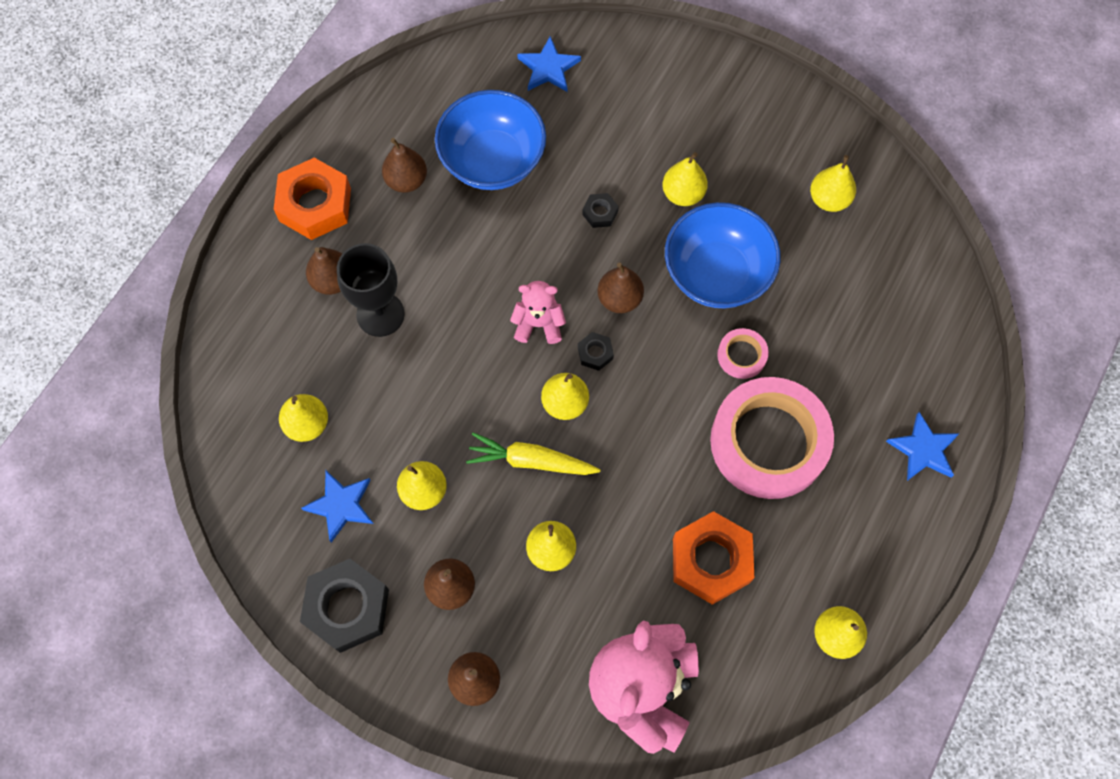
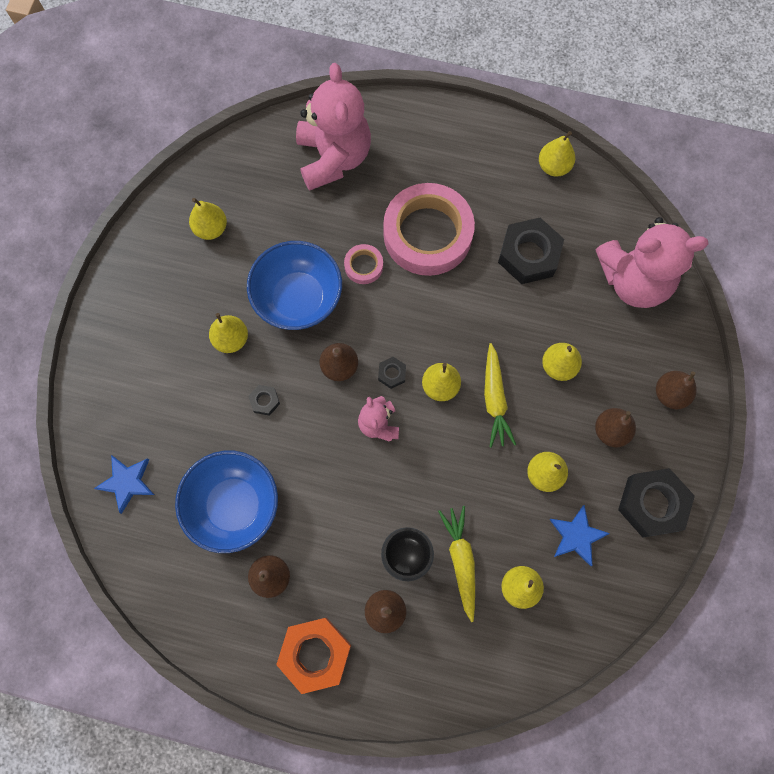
camera: 105 degrees left, 5 degrees up
orange nut [673,511,754,605] -> black nut [498,218,564,284]
blue star [886,412,959,481] -> none
none -> pink teddy bear [296,63,371,191]
none -> yellow carrot [438,506,475,622]

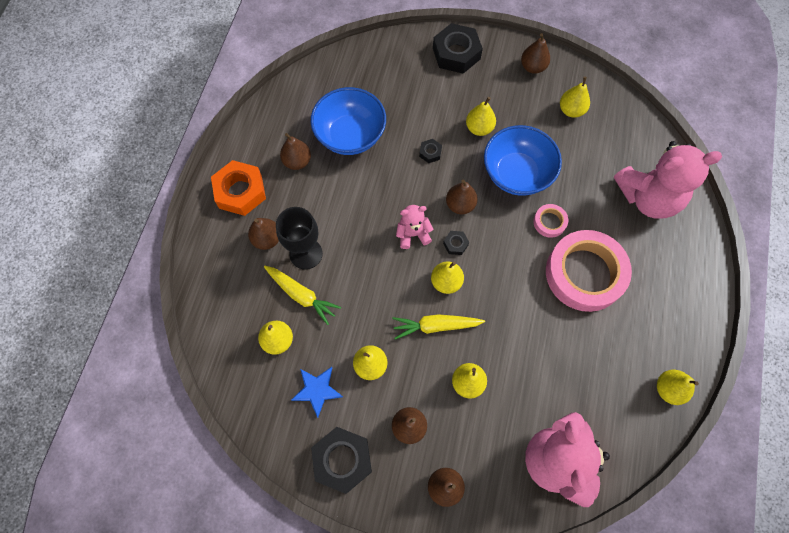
camera: 90 degrees right, 5 degrees down
blue star [94,455,154,514] -> none
yellow carrot [438,506,475,622] -> yellow carrot turned 45 degrees clockwise [264,266,341,325]
black nut [498,218,564,284] -> black nut moved to [433,23,483,74]
none -> brown pear [521,33,550,74]

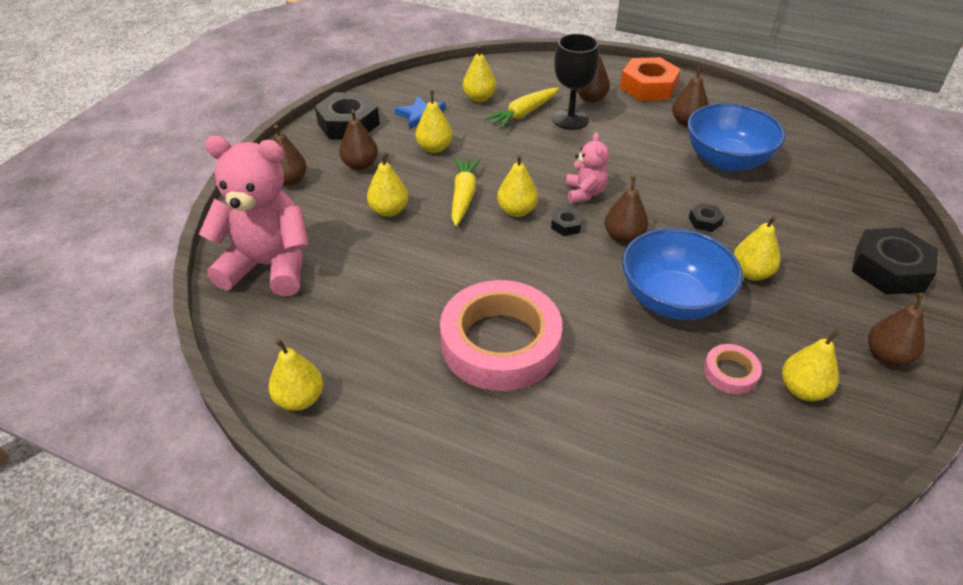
camera: 100 degrees right, 25 degrees down
pink tape [533,204,568,238] -> pink tape moved to [704,344,762,394]
pink teddy bear [614,141,722,219] -> none

